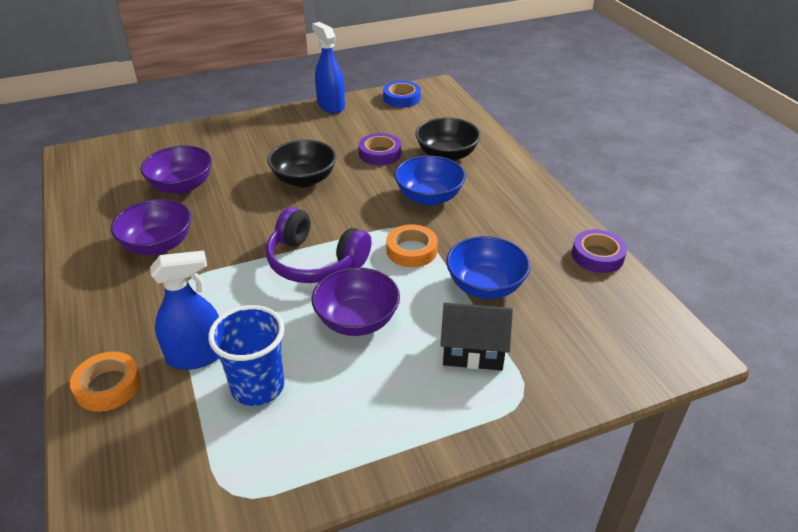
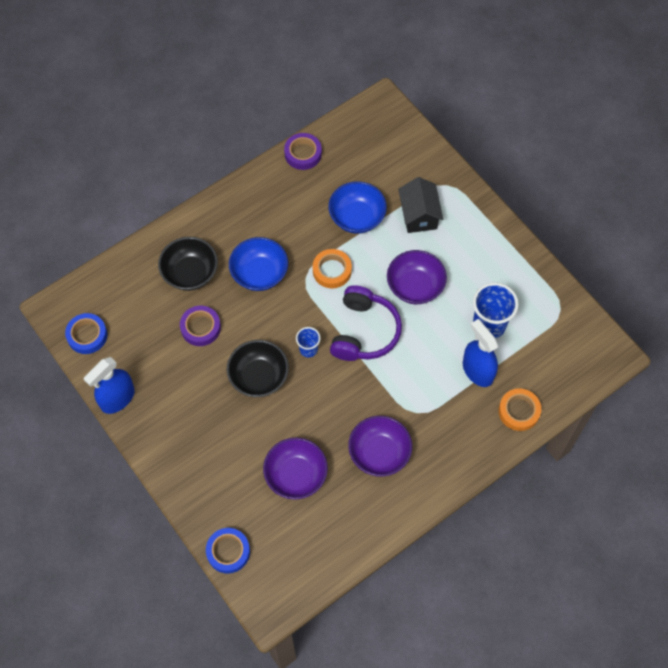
camera: 105 degrees left, 25 degrees up
none -> blue tape [206,528,250,573]
none -> blue cup [296,327,321,357]

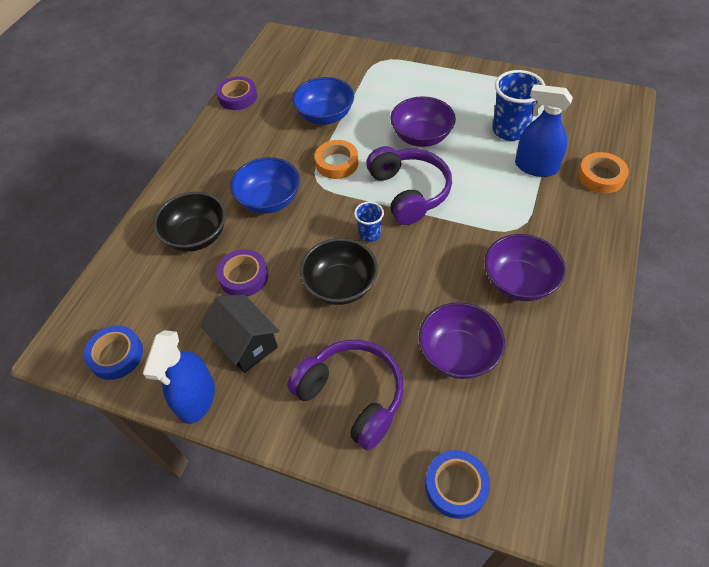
camera: 30 degrees left, 10 degrees down
black house [398,177,443,233] -> black house moved to [201,295,279,373]
none -> purple headphones [287,340,404,450]

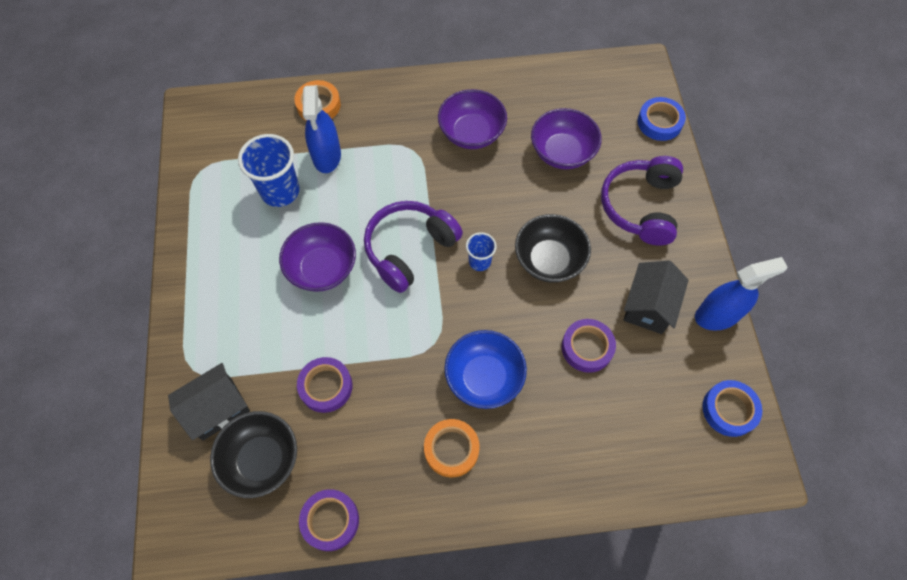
camera: 120 degrees left, 10 degrees up
black bowl [153,192,226,252] -> black bowl moved to [210,411,297,498]
blue bowl [292,77,354,125] -> purple tape [297,357,352,413]
orange tape [315,140,358,179] -> orange tape moved to [424,419,480,477]
none -> black house [168,363,250,440]

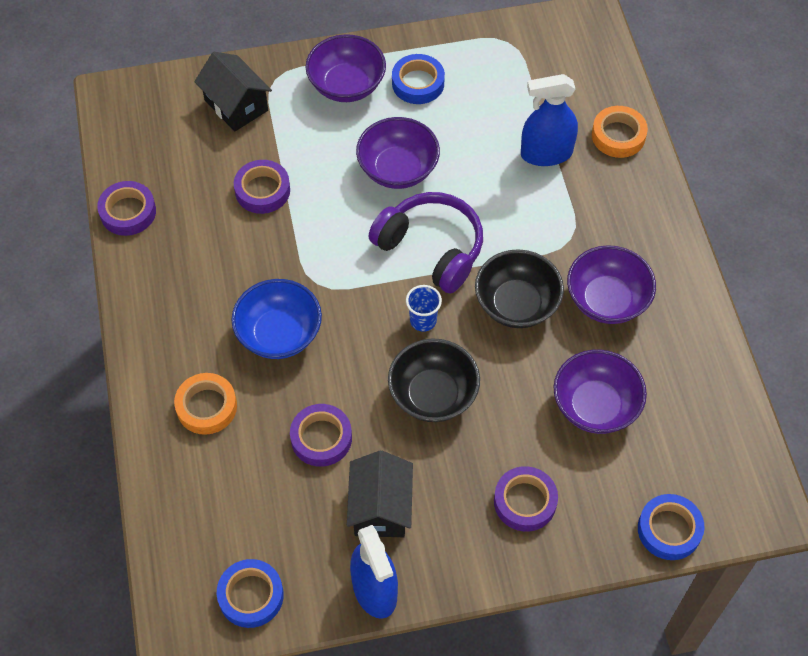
camera: 85 degrees right, 5 degrees down
black bowl [210,411,297,498] -> black bowl moved to [475,249,564,328]
blue cup [238,134,300,207] -> none
orange tape [424,419,480,477] -> orange tape moved to [174,373,237,435]
purple headphones [601,156,683,245] -> purple tape [494,466,558,532]
black house [623,261,689,334] -> black house turned 75 degrees clockwise [347,450,413,537]
none -> purple bowl [305,34,386,102]
none -> blue tape [392,54,445,104]

